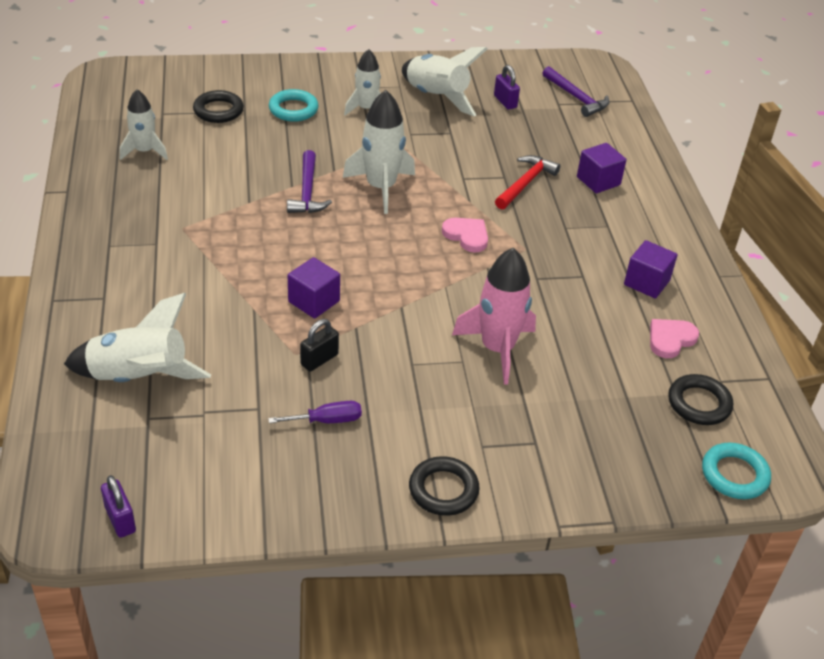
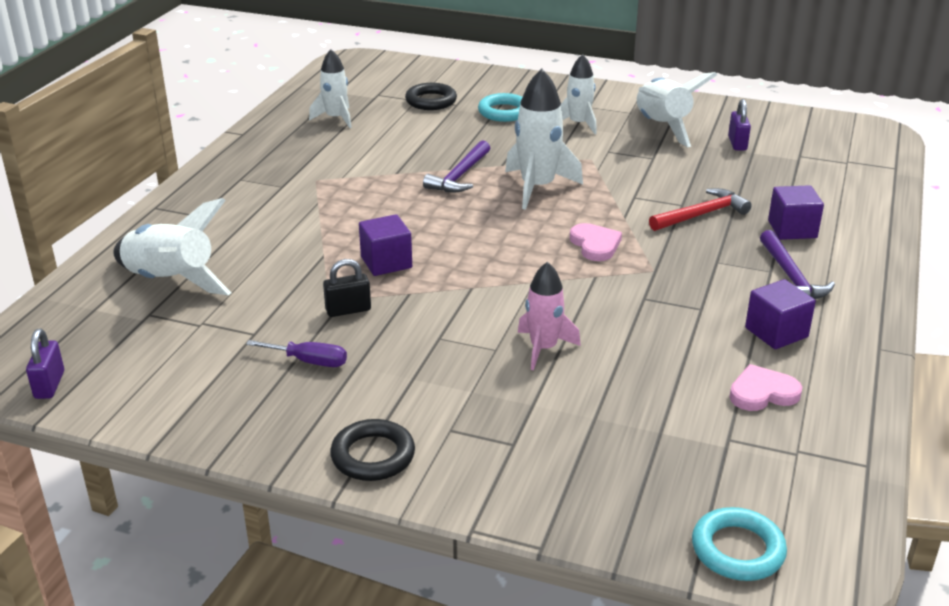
camera: 30 degrees right, 10 degrees down
pink rocket [452,248,536,385] -> pink rocket [518,262,581,370], size x0.65
purple hammer [542,66,609,117] -> purple hammer moved to [760,230,835,299]
black ring [668,374,733,425] -> none

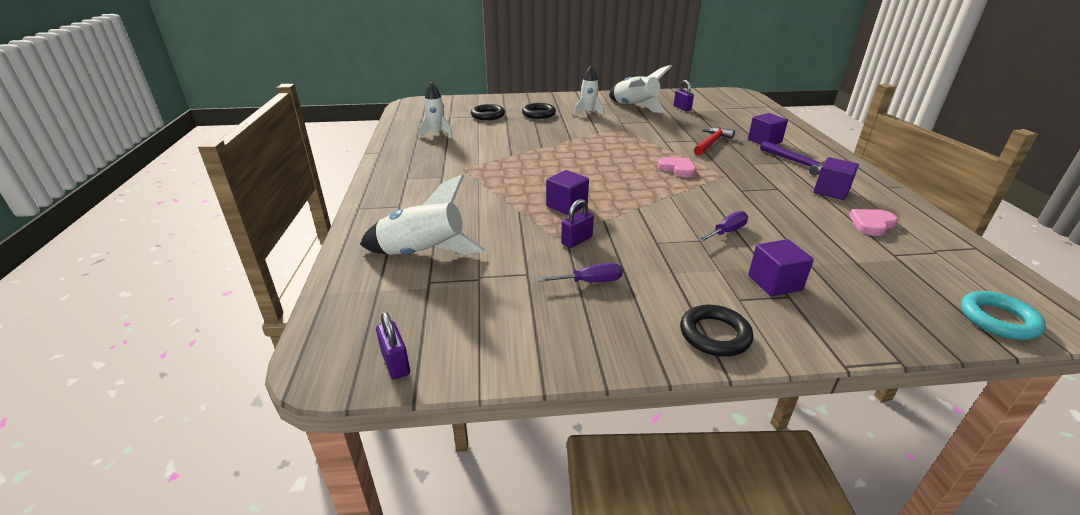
camera: 25 degrees left, 0 degrees up
black padlock [323,259,371,317] -> purple padlock [561,199,594,248]
purple hammer [423,140,490,192] -> none
turquoise ring [478,93,522,122] -> black ring [522,103,556,119]
white rocket [505,69,583,209] -> none
pink rocket [518,262,581,370] -> purple screwdriver [698,211,748,242]
none -> purple cube [748,239,814,296]

